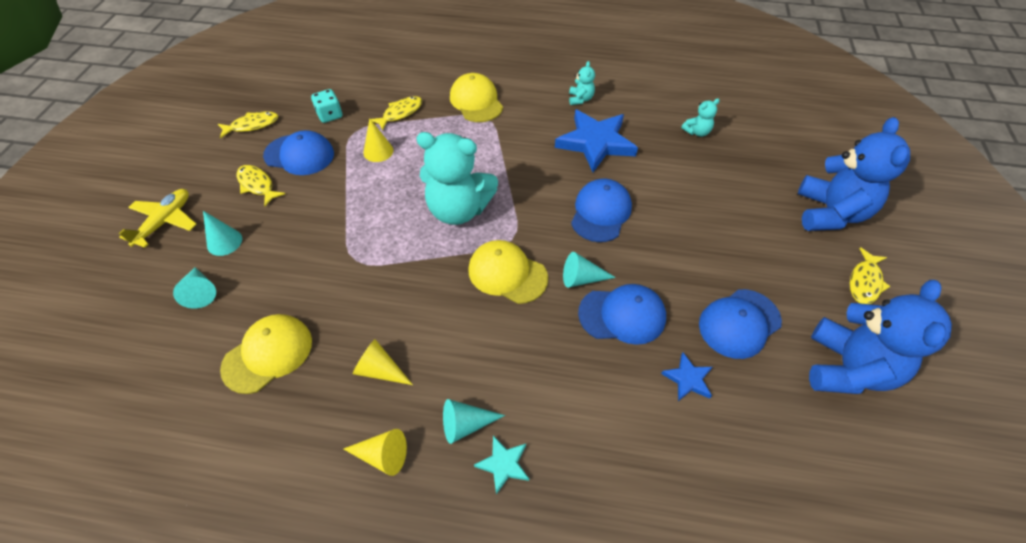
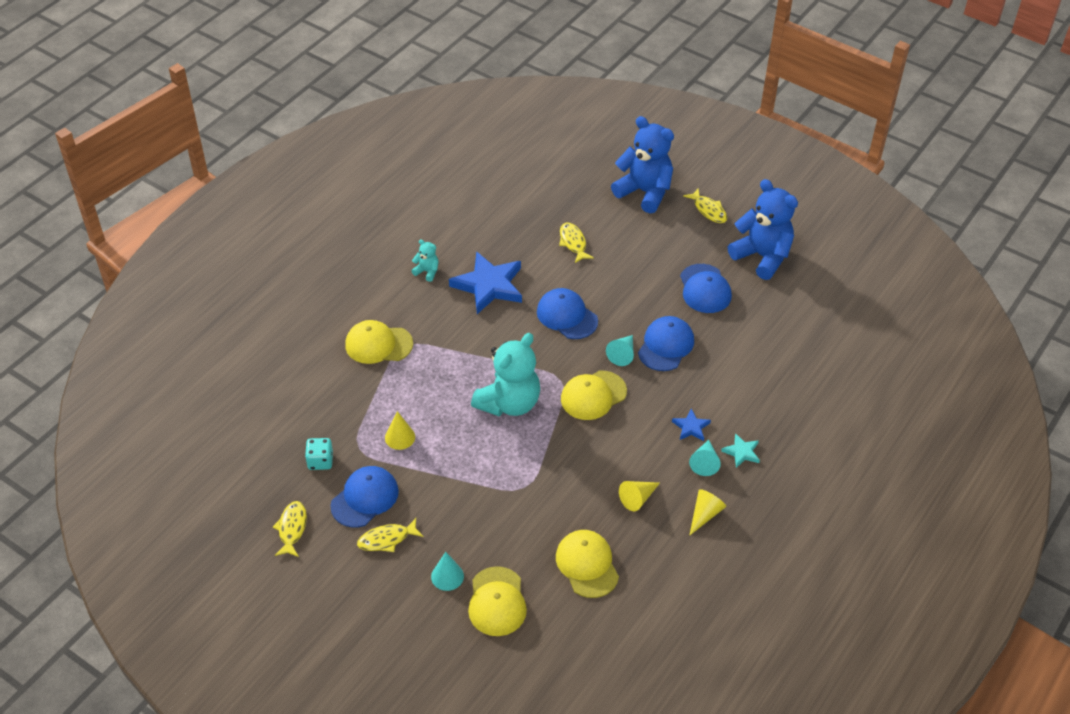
camera: 65 degrees left, 5 degrees down
yellow plane [119,189,196,248] -> none
turquoise cone [173,267,216,309] -> yellow cap [468,566,527,636]
yellow fish [371,96,422,131] -> yellow fish moved to [559,222,594,263]
blue star [661,353,712,401] -> blue star moved to [672,409,711,441]
turquoise teddy bear [681,98,720,137] -> none

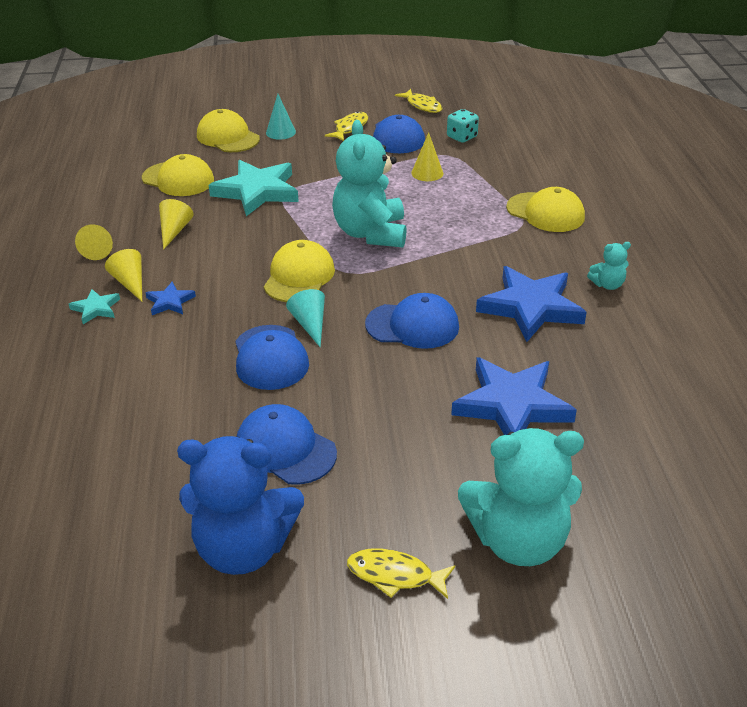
camera: 140 degrees right, 10 degrees down
yellow cap [345,320,413,364] -> yellow cap turned 75 degrees clockwise [506,187,585,232]
yellow fish [559,222,594,263] -> blue star [451,357,577,435]
blue teddy bear [611,116,674,213] -> turquoise teddy bear [458,428,584,566]
turquoise cone [689,440,721,476] -> yellow cone [105,249,142,301]
none -> turquoise star [208,160,299,216]

